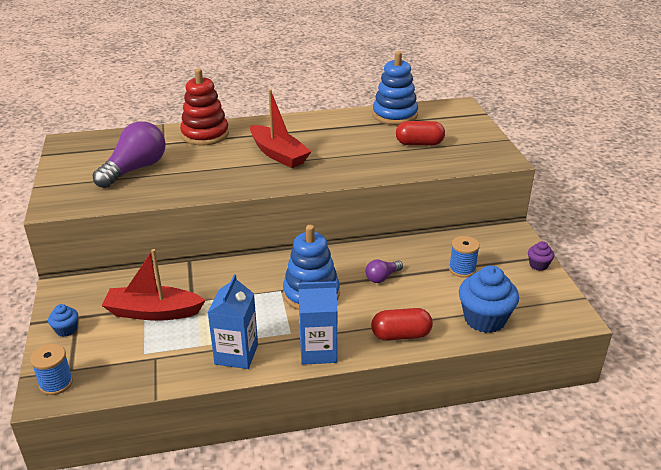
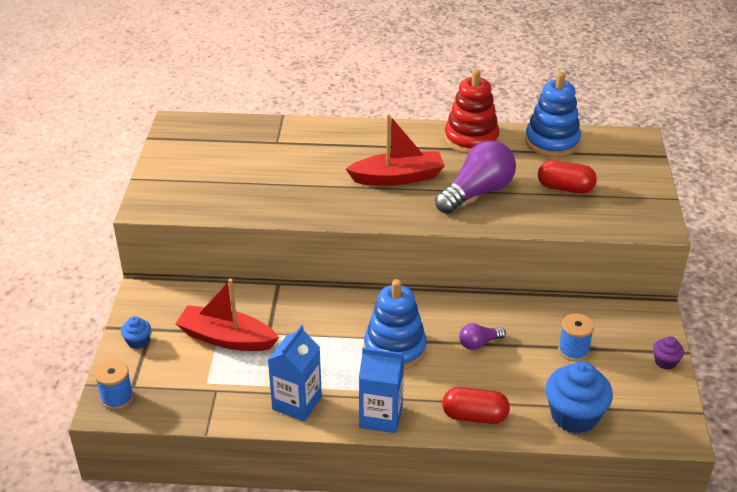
camera: 15 degrees right, 5 degrees up
purple light bulb [93,121,166,188] -> purple light bulb moved to [435,141,516,214]
red stacking toy [180,69,229,146] -> red stacking toy moved to [444,69,500,154]
red boat [250,89,312,168] -> red boat turned 75 degrees counterclockwise [346,114,445,186]

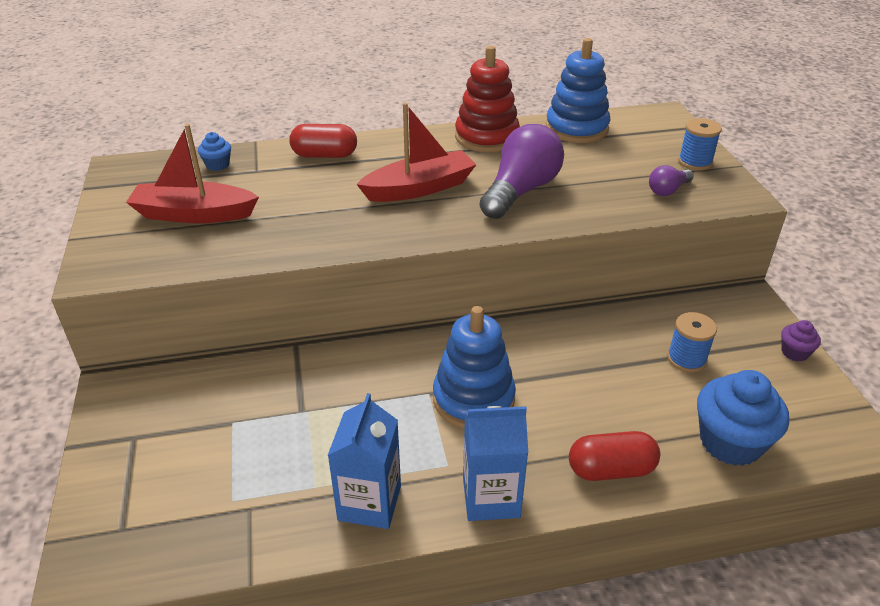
camera: 15 degrees left, 0 degrees up
blue spool [95,360,134,410] -> blue spool moved to [678,118,722,171]
blue cupcake [121,316,151,349] -> blue cupcake moved to [198,132,231,171]
red boat [175,279,279,351] -> red boat moved to [126,124,259,223]
purple light bulb [459,323,506,350] -> purple light bulb moved to [649,165,694,196]
red capsule [538,160,597,194] -> red capsule moved to [289,124,357,158]

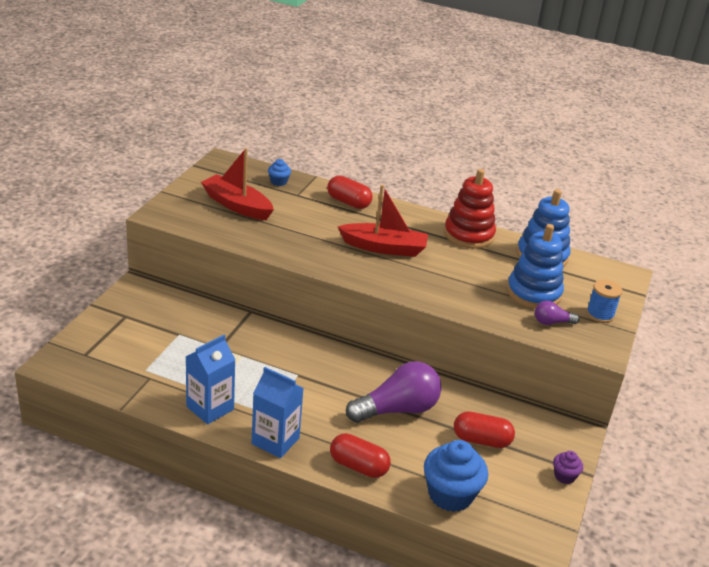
camera: 30 degrees right, 5 degrees down
blue stacking toy [433,306,516,428] -> blue stacking toy moved to [507,224,564,309]
purple light bulb [479,124,564,219] -> purple light bulb moved to [346,361,441,423]
blue spool [667,312,717,373] -> red capsule [454,411,515,448]

